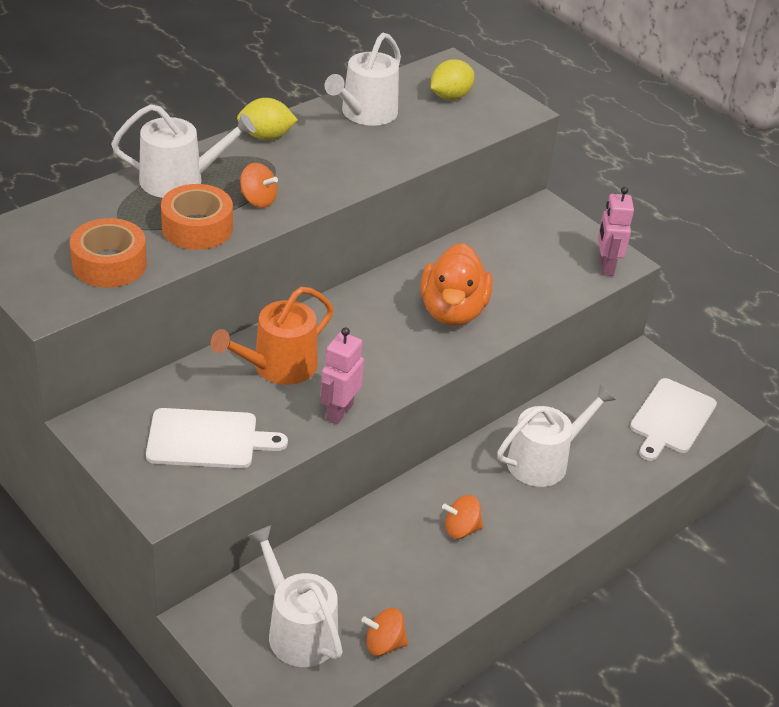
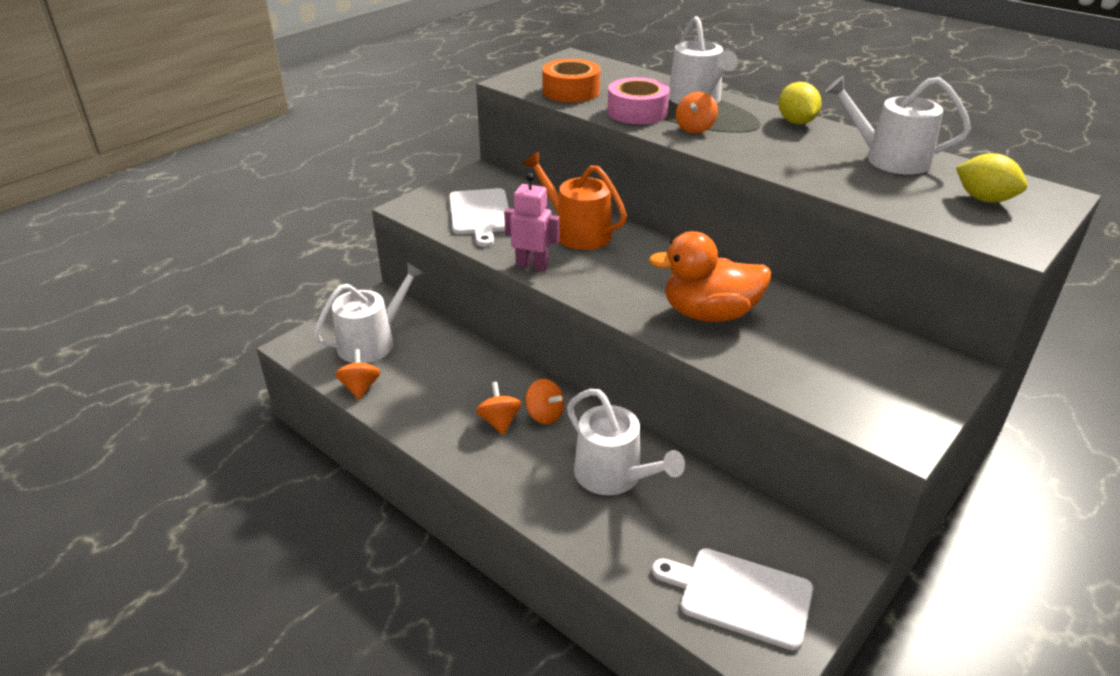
camera: 85 degrees right, 5 degrees down
orange tape [161,184,233,250] -> pink tape [607,77,670,124]
pink robot [598,187,634,276] -> none
none -> orange spinning top [525,379,564,424]

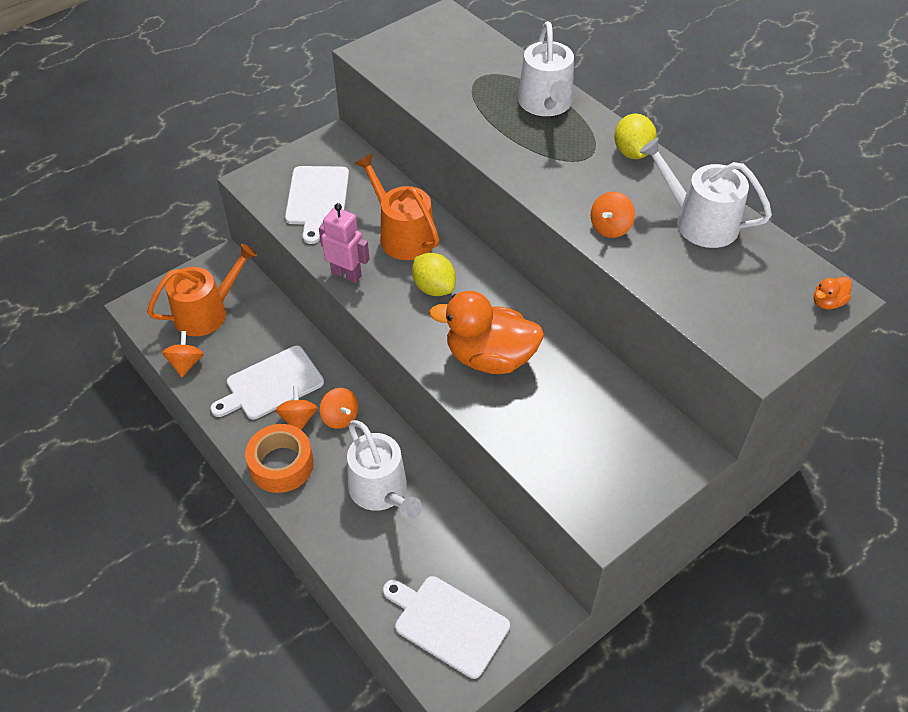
camera: 10 degrees right, 15 degrees up
white watering can [314,262,424,363] -> orange watering can [147,244,257,336]
orange tape [542,59,600,103] -> orange tape moved to [245,424,314,493]
pink tape [607,77,670,124] -> none
orange spinning top [676,92,718,133] -> orange spinning top moved to [591,192,635,238]
yellow lemon [956,153,1028,202] -> yellow lemon moved to [412,253,456,296]
none -> white cutting board [210,346,324,420]
none -> orange duck [814,277,852,309]

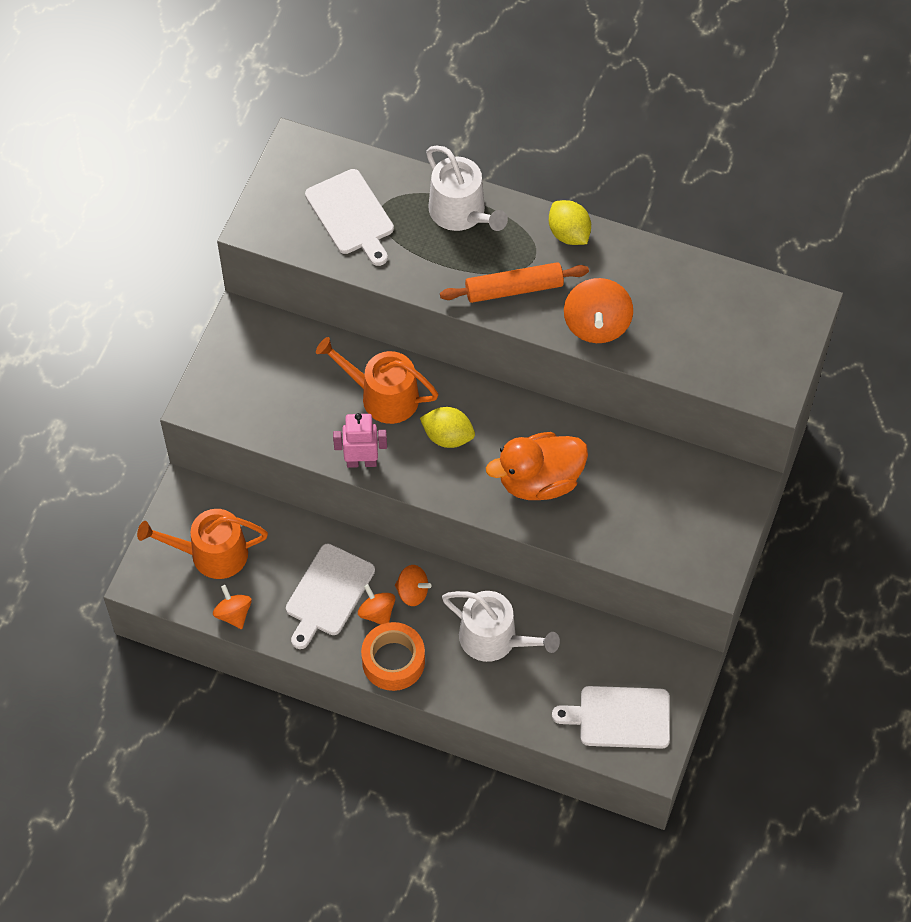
camera: 30 degrees left, 10 degrees up
orange watering can [147,244,257,336] -> orange watering can turned 120 degrees counterclockwise [137,509,268,579]
white cutting board [285,166,349,244] -> white cutting board moved to [305,169,394,266]
orange spinning top [591,192,635,238] -> orange spinning top [564,278,633,343], size x1.62
white watering can [640,138,772,248] -> none
orange duck [814,277,852,309] -> none
none -> orange rolling pin [440,262,589,303]

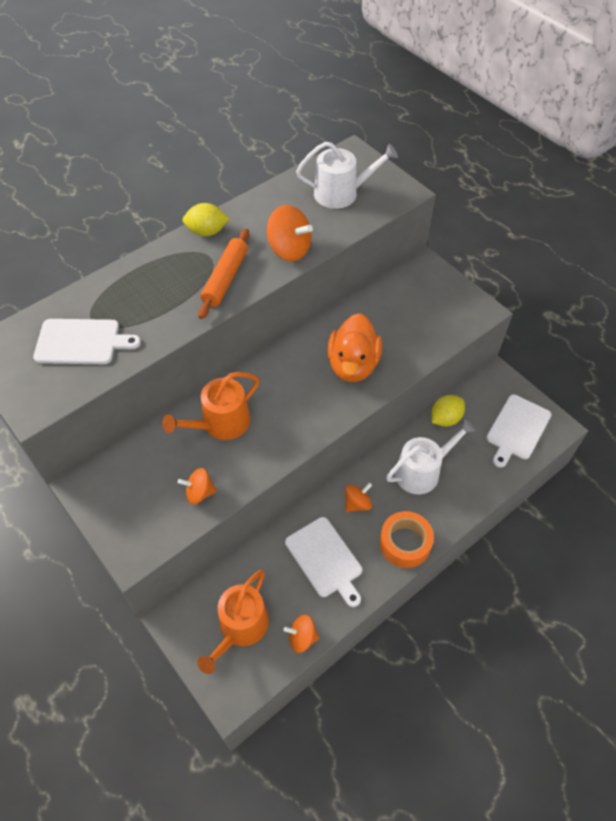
camera: 60 degrees left, 5 degrees down
pink robot [333,413,387,468] -> none
orange spinning top [358,584,395,625] -> orange spinning top moved to [178,468,217,504]
yellow lemon [420,407,475,448] -> yellow lemon moved to [431,395,465,427]
white watering can [426,145,508,231] -> white watering can moved to [296,142,398,209]

